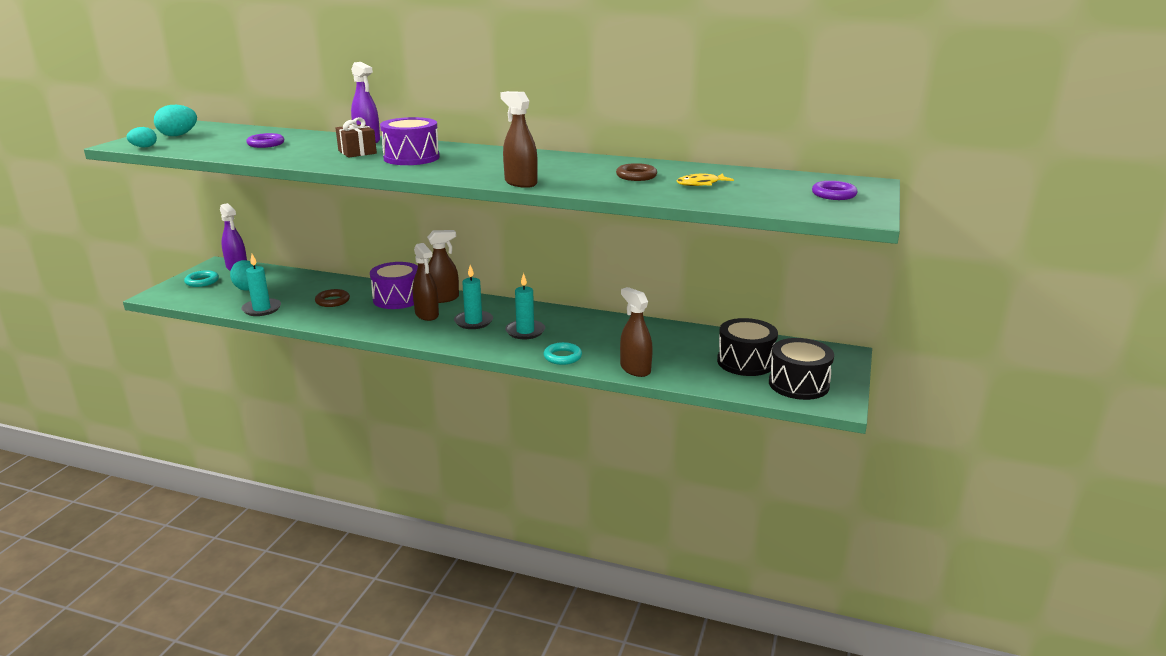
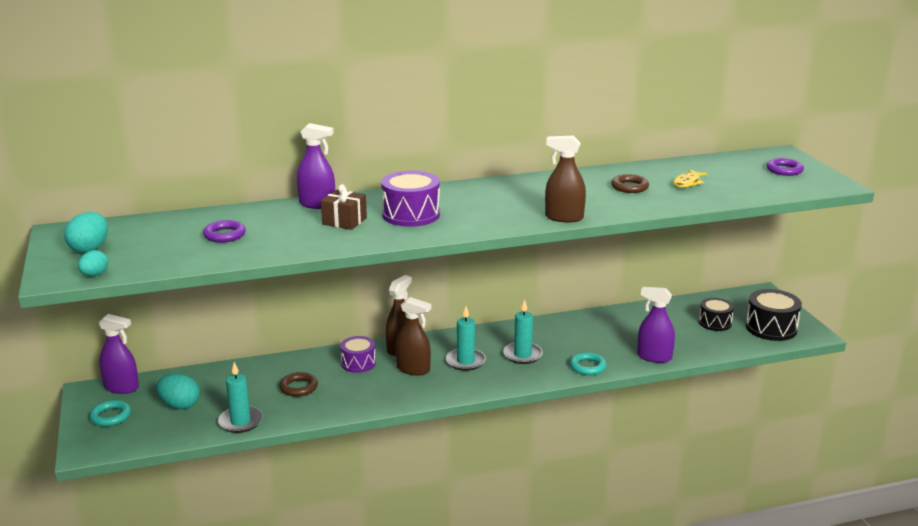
camera: 35 degrees left, 0 degrees up
purple drum [370,262,418,309] -> purple drum [340,336,376,373], size x0.65
brown spray bottle [620,287,653,377] -> purple spray bottle [637,287,675,363]
black drum [717,318,778,376] -> black drum [699,298,734,331], size x0.65

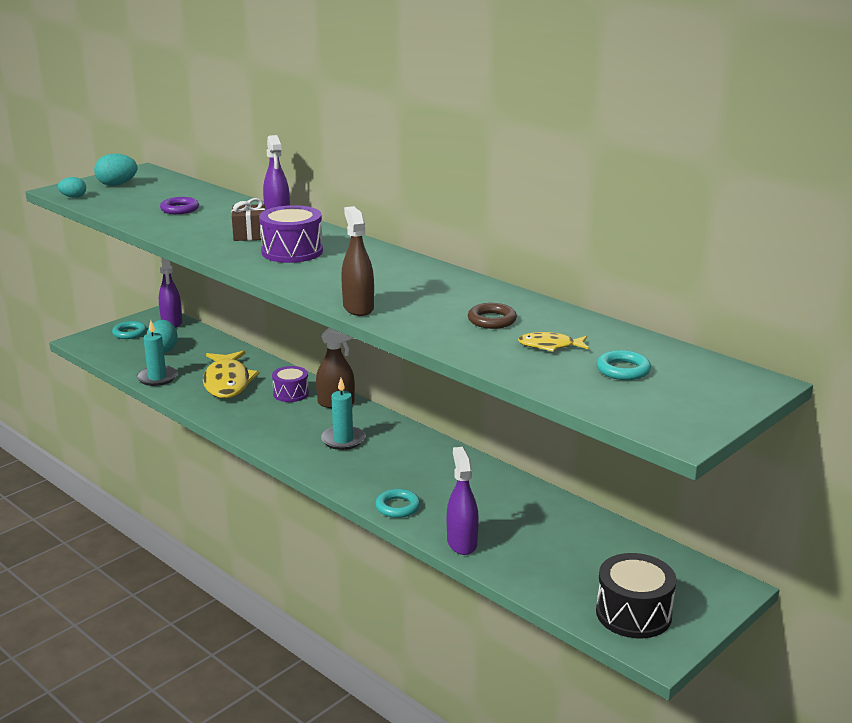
camera: 60 degrees right, 0 degrees up
brown ring [279,372,318,397] -> yellow fish [203,351,260,398]
brown spray bottle [396,297,431,376] -> none
turquoise candle [503,299,543,364] -> none
black drum [699,298,734,331] -> none
purple ring [766,158,804,176] -> none
none -> turquoise ring [597,350,651,380]

